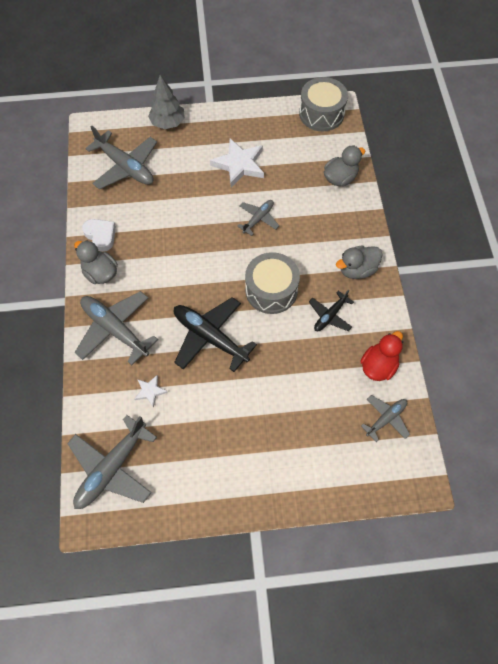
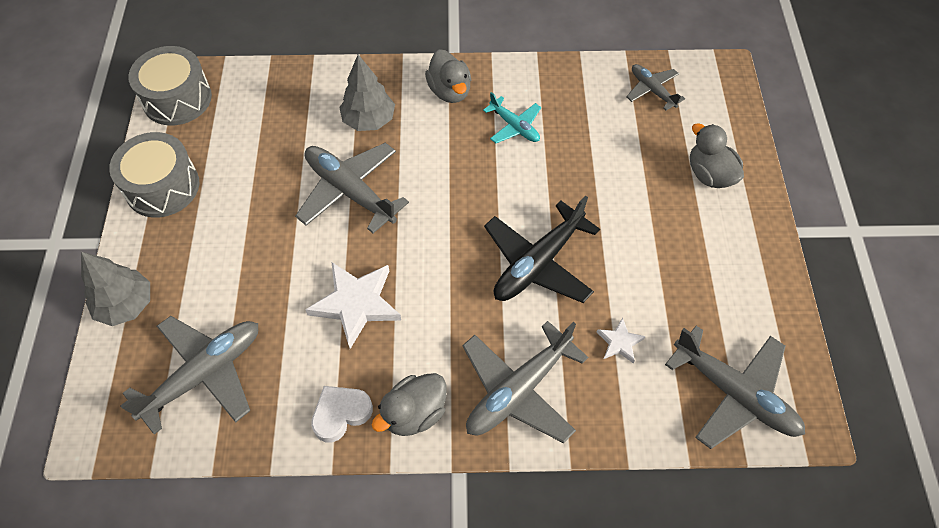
camera: 85 degrees left, 5 degrees down
white star [210,138,264,187] -> white star moved to [305,262,401,349]
grey plane [237,200,279,236] -> grey plane [295,143,409,233], size x1.78
grey drum [245,252,300,314] -> grey drum moved to [109,132,199,218]
black plane [309,290,354,331] -> turquoise plane [483,92,541,143]
grey duck [324,145,365,186] -> grey duck moved to [690,123,744,188]
red duck [360,331,403,381] -> none
none -> grey tree [339,54,395,131]

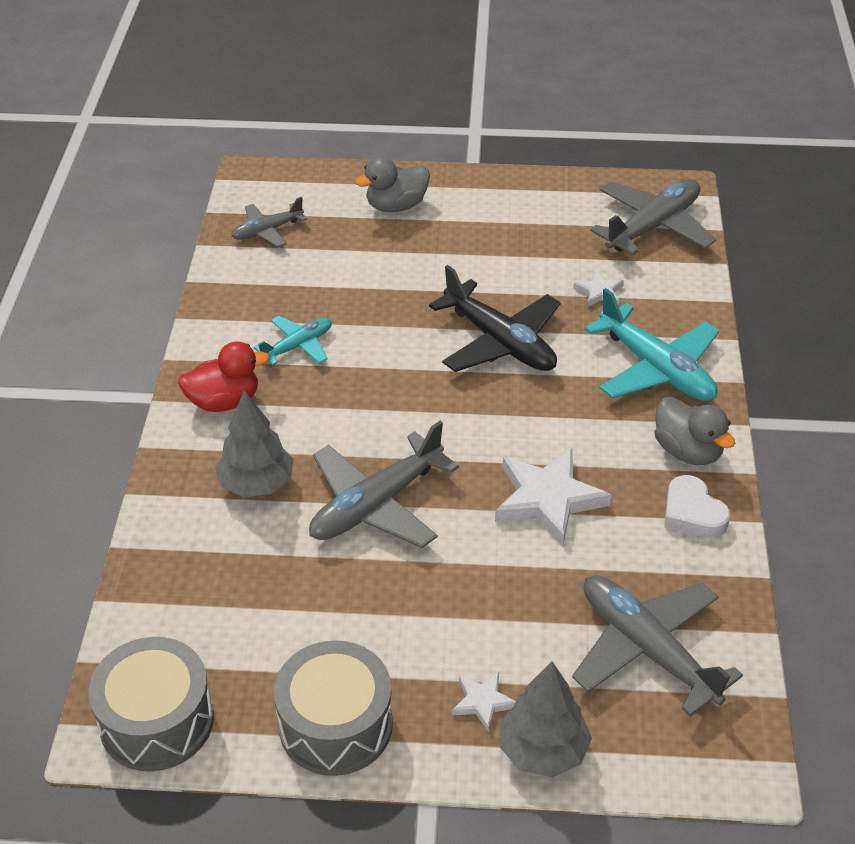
camera: 85 degrees left, 15 degrees down
grey duck [425,49,471,103] -> red duck [178,342,270,412]
grey plane [462,321,588,443] -> turquoise plane [585,288,719,401]
none -> white star [452,672,516,732]

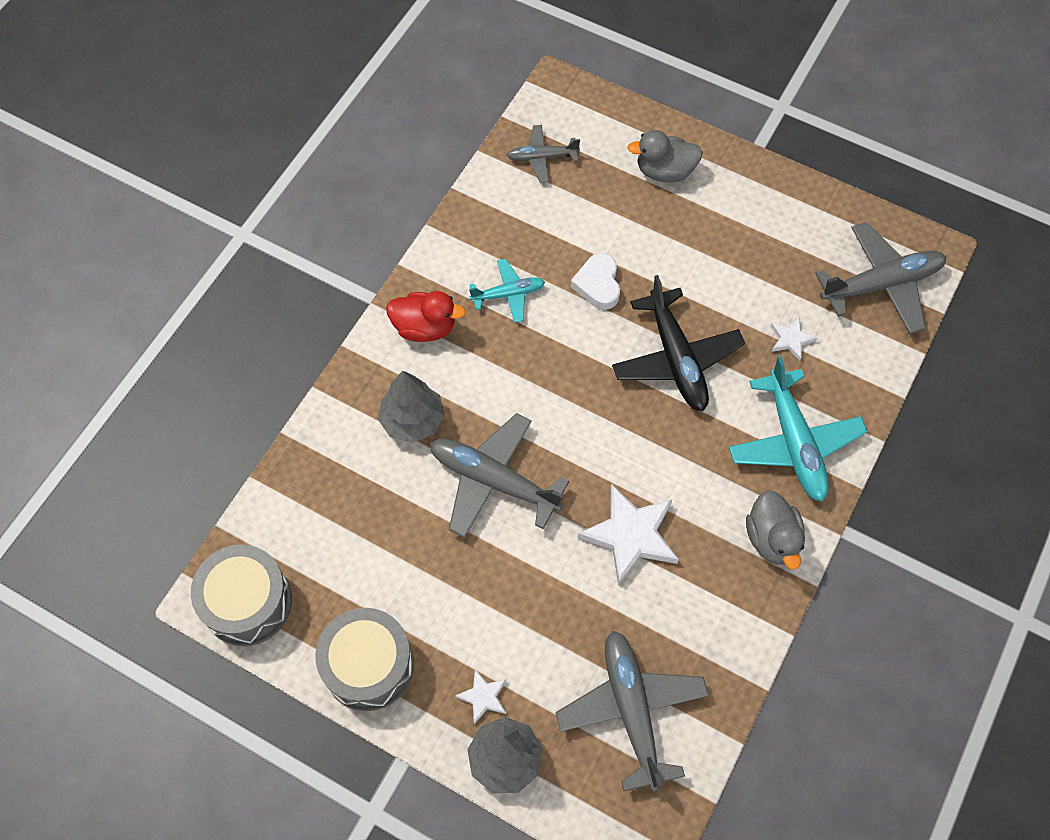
camera: 25 degrees right, 20 degrees up
grey plane [309,421,459,548] -> grey plane turned 45 degrees clockwise [430,413,569,538]
white heart [664,475,730,538] -> white heart moved to [571,253,620,310]

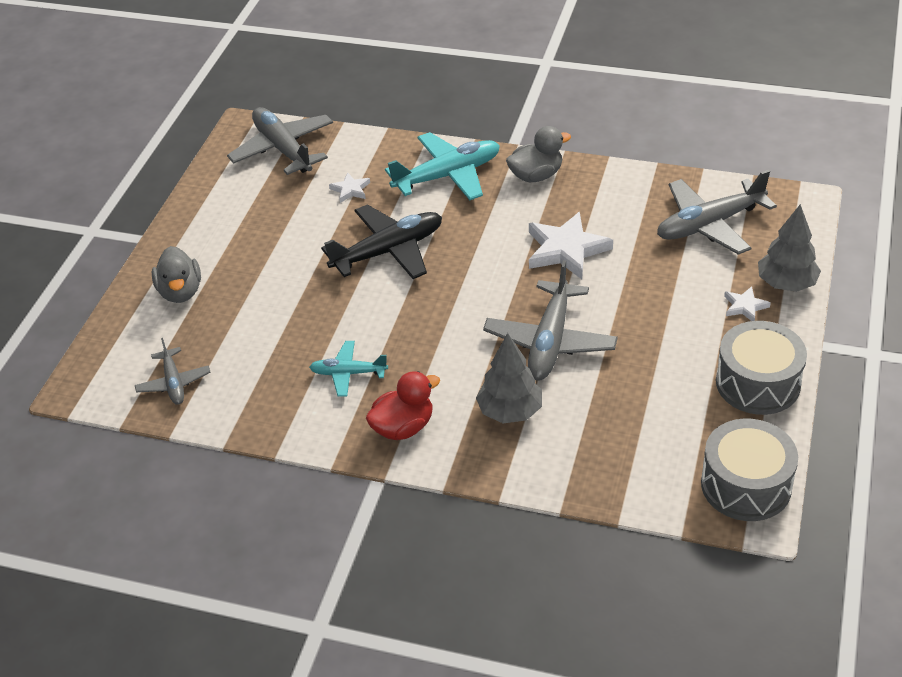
camera: 100 degrees left, 20 degrees down
red duck [386,291,466,342] -> red duck turned 60 degrees clockwise [366,371,440,440]
turquoise plane [469,259,545,323] -> turquoise plane turned 60 degrees counterclockwise [309,341,388,397]
white heart [571,253,620,310] -> none

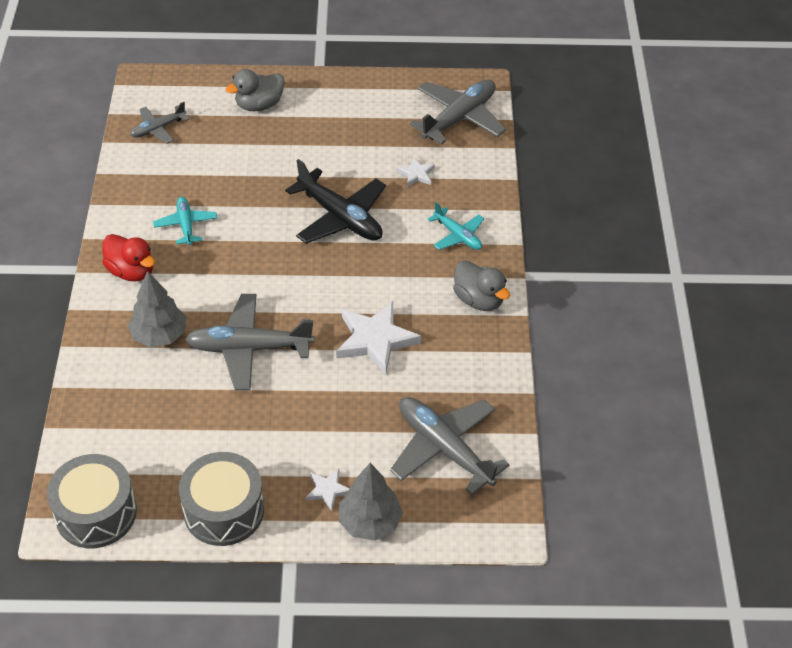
camera: 70 degrees right, 5 degrees up
turquoise plane [385,132,500,200] -> turquoise plane [427,202,485,250], size x0.56

